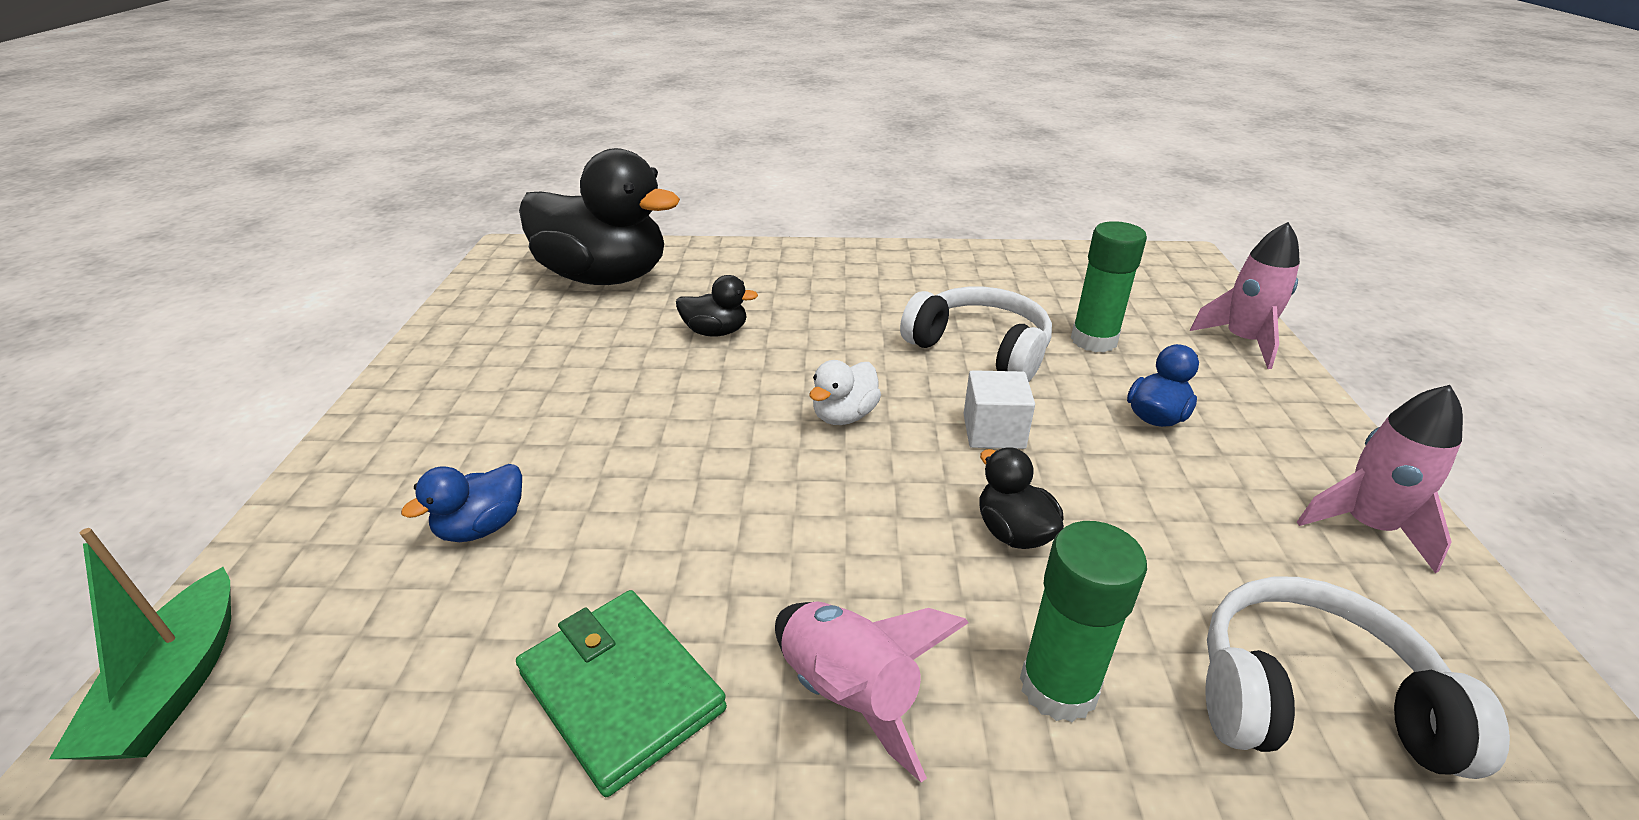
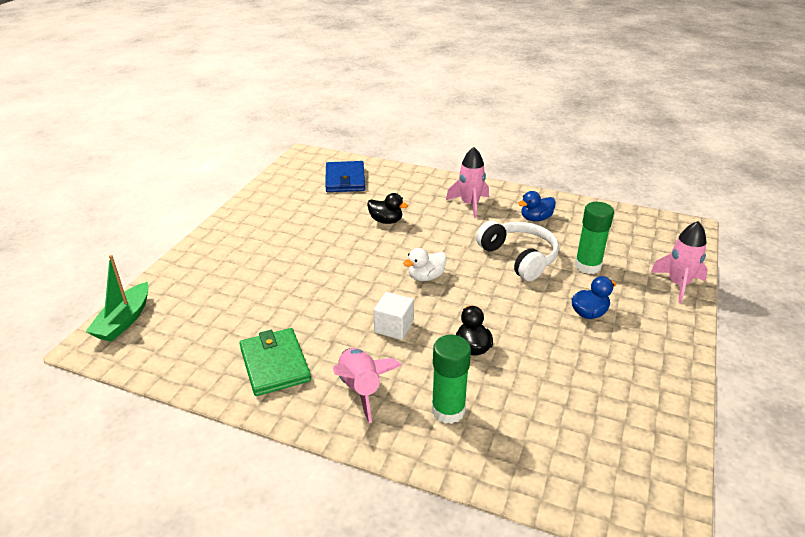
camera: 20 degrees right, 0 degrees up
blue duck [401,464,522,542] -> blue duck moved to [518,191,556,222]
black duck [519,148,680,285] -> blue wallet [325,161,365,192]
white cube [964,370,1035,449] -> white cube moved to [374,292,414,340]
white headphones [1205,577,1510,779] -> none
pink rocket [1297,385,1463,573] -> pink rocket moved to [446,147,489,218]

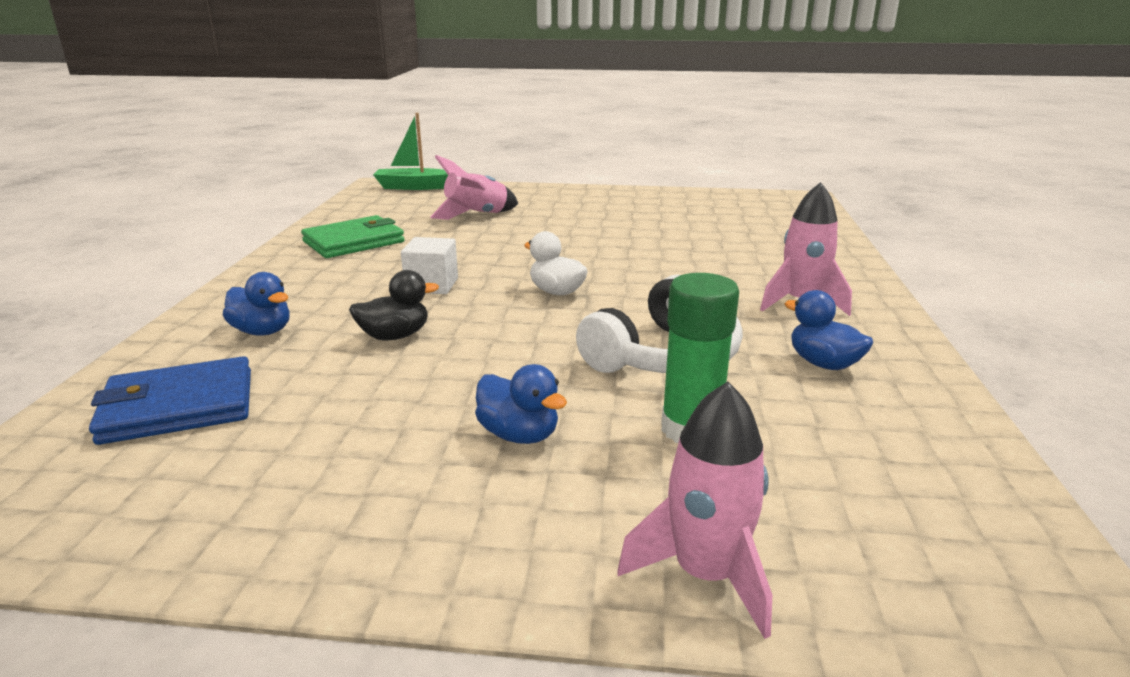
camera: 75 degrees right, 10 degrees down
blue wallet [325,161,365,192] -> blue wallet moved to [89,356,251,445]
pink rocket [333,348,402,423] -> pink rocket moved to [430,155,518,220]
black duck [367,193,408,224] -> none
green glue stick [432,335,471,424] -> blue duck [223,272,290,336]

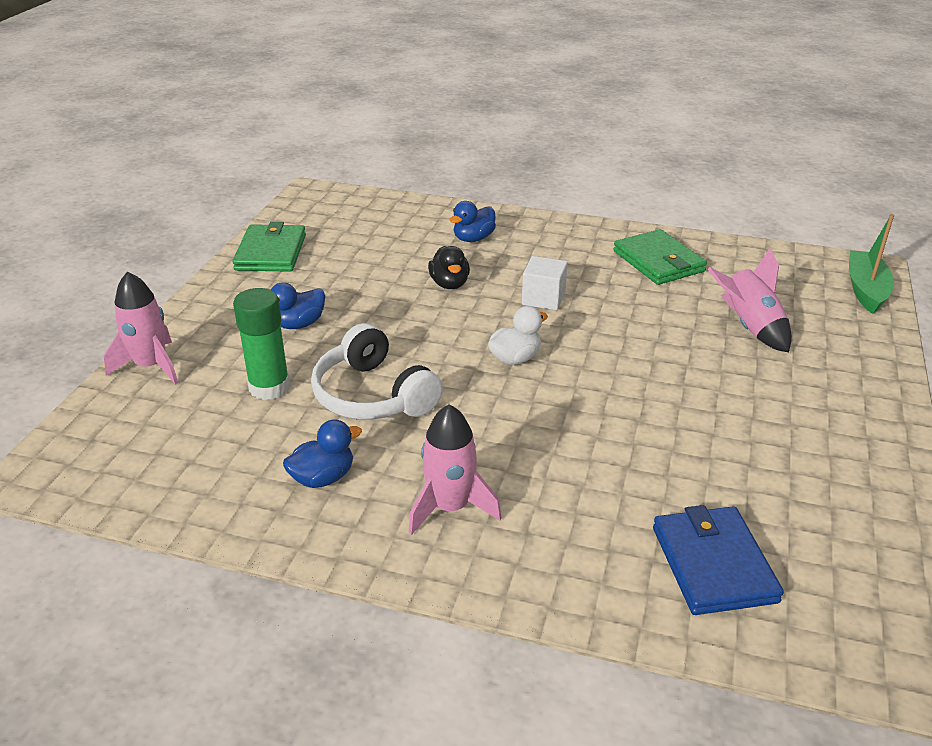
camera: 100 degrees right, 10 degrees up
blue wallet [89,356,251,445] -> blue wallet moved to [653,505,784,615]
none -> green wallet [232,222,306,272]

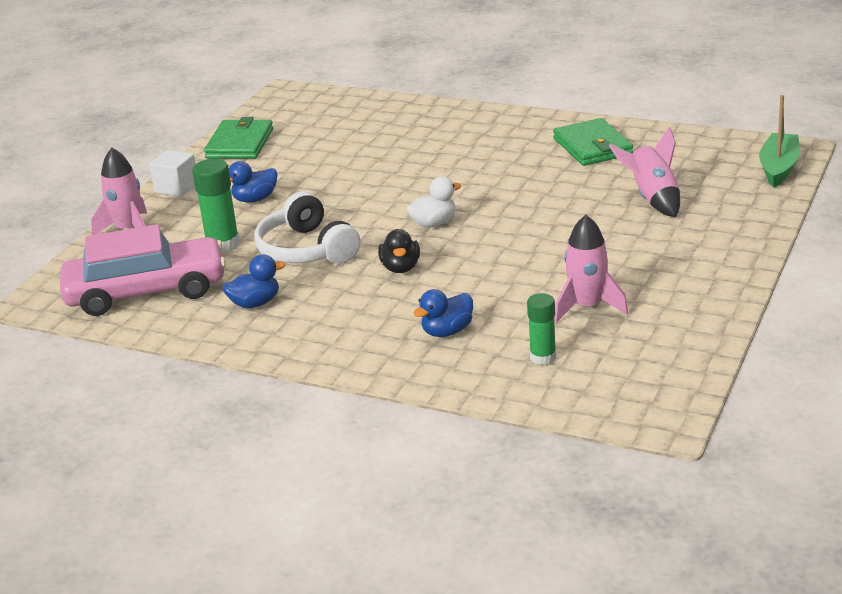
camera: 10 degrees right, 5 degrees down
pink rocket [409,404,502,535] -> pink rocket moved to [554,215,628,323]
black duck [428,246,470,289] -> black duck moved to [378,229,420,273]
blue duck [450,201,496,242] -> blue duck moved to [413,289,473,337]
white cube [522,256,568,310] -> white cube moved to [149,150,196,197]
blue wallet [653,505,784,615] -> green glue stick [527,293,556,365]
none -> pink car [60,224,226,316]

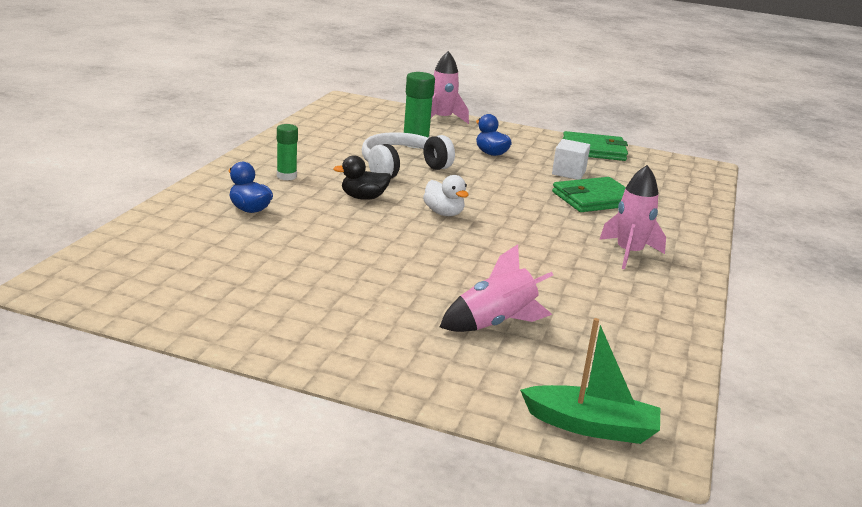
camera: 80 degrees right, 5 degrees down
pink car [60,224,226,316] -> none
white cube [149,150,196,197] -> white cube moved to [552,139,590,180]
blue duck [222,254,285,308] -> none
green glue stick [527,293,556,365] -> green glue stick moved to [277,124,298,181]
green wallet [553,118,633,166] -> green wallet moved to [552,177,626,212]
pink rocket [554,215,628,323] -> pink rocket moved to [599,165,666,269]

